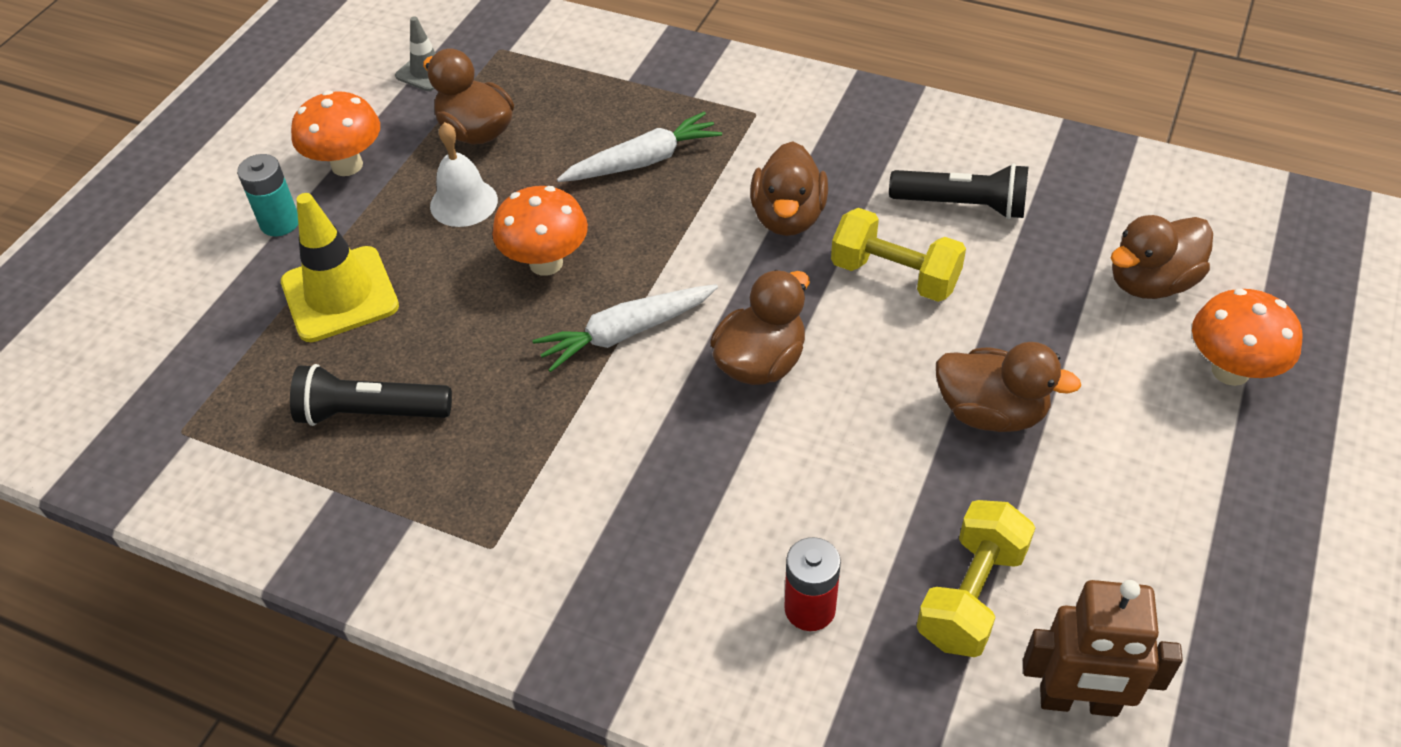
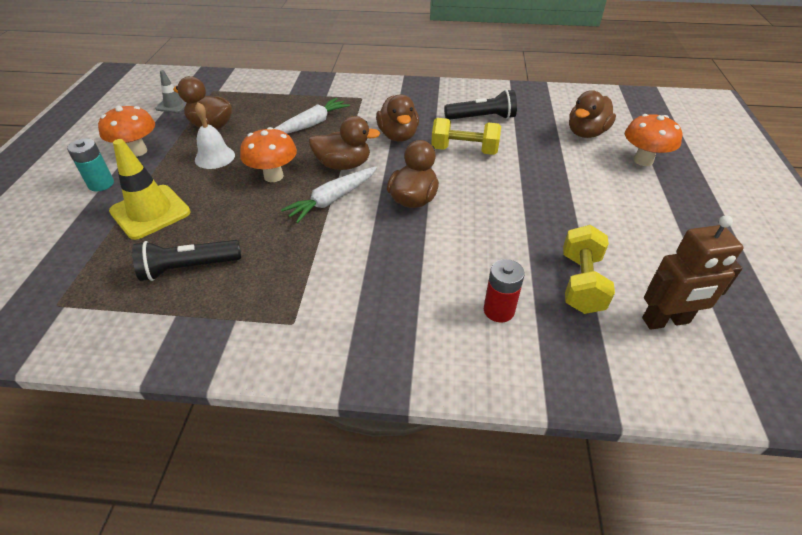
camera: 20 degrees left, 5 degrees down
brown duck [936,342,1081,432] -> brown duck moved to [309,116,380,170]

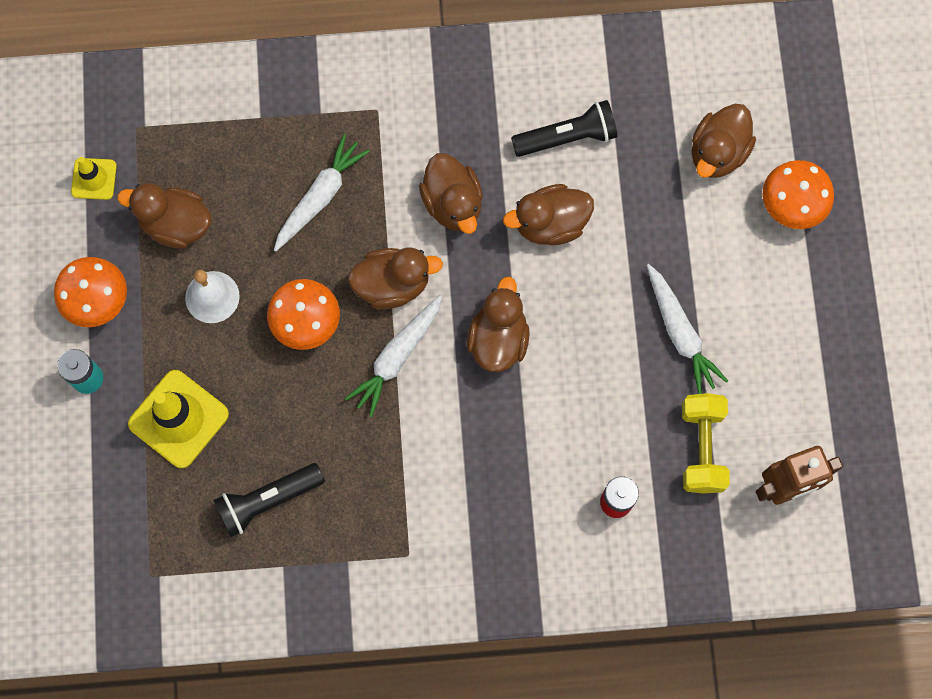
camera: 10 degrees left, 30 degrees up
grey traffic cone [155,70,187,113] -> yellow traffic cone [71,157,117,200]
yellow dumbbell [431,118,501,155] -> brown duck [503,184,594,246]
none -> white carrot [647,264,728,394]

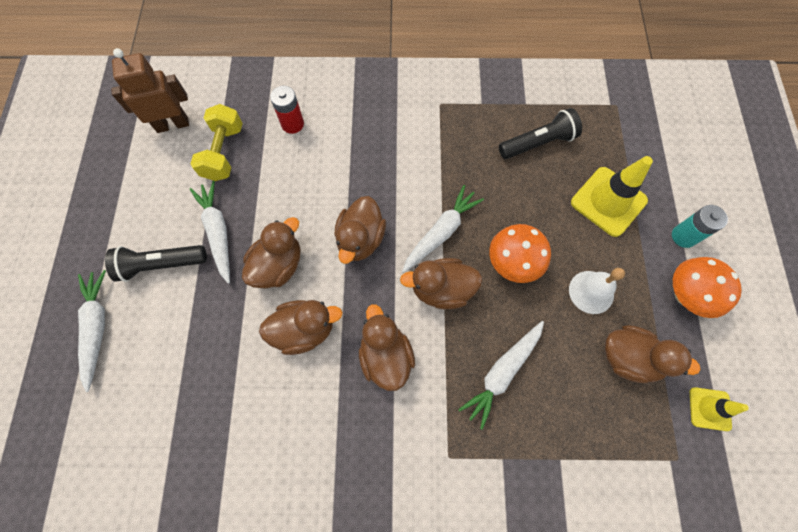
camera: 175 degrees left, 5 degrees down
black flashlight [511,100,617,157] -> black flashlight moved to [105,245,207,282]
brown duck [692,104,756,178] -> brown duck moved to [242,217,301,288]
orange mushroom [763,160,834,229] -> white carrot [78,270,106,392]

